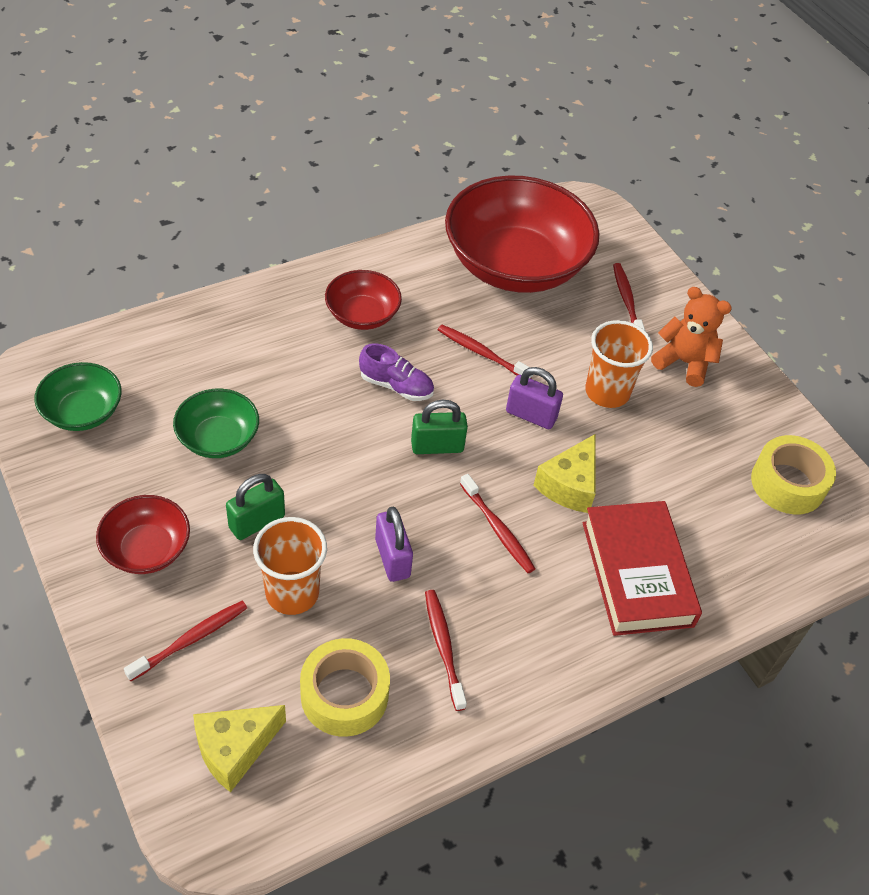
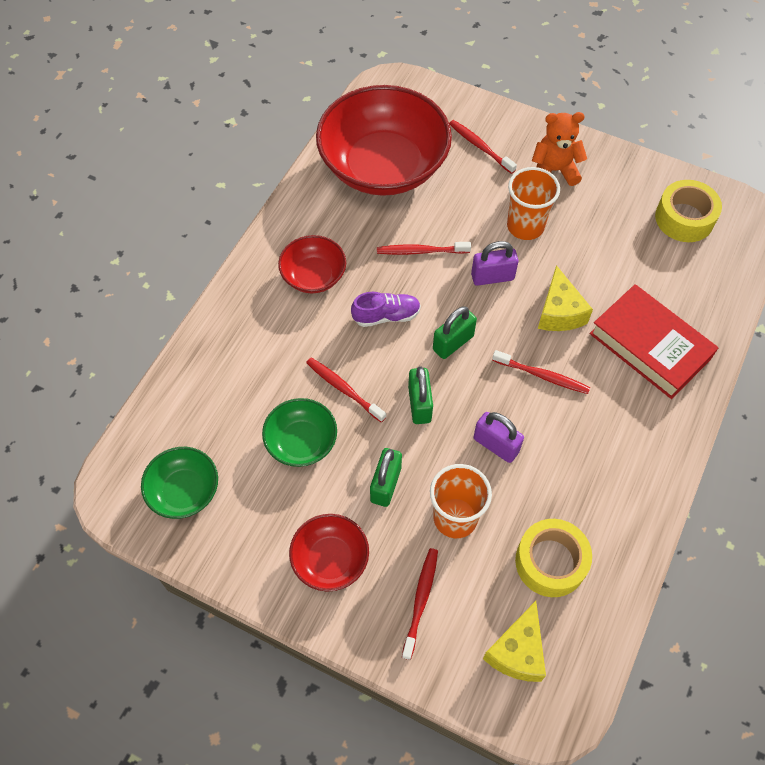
camera: 30 degrees left, 10 degrees up
red toothbrush [425,590,467,711] -> red toothbrush moved to [306,358,386,423]
none -> green padlock [408,366,433,424]

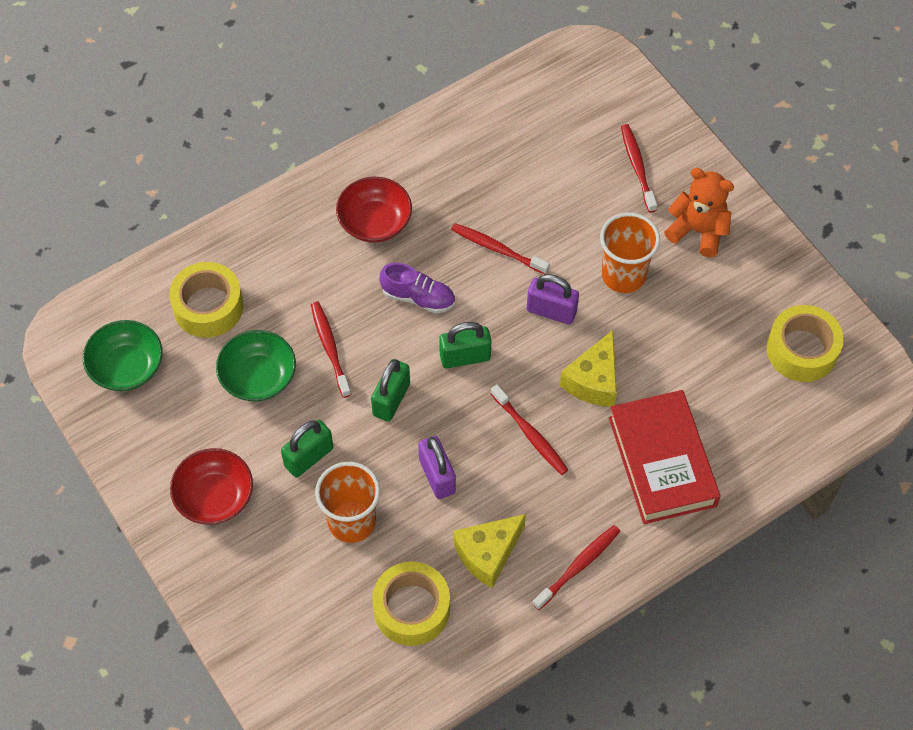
camera: 30 degrees right, 0 degrees up
red bowl [316,85,452,196] -> none
red toothbrush [402,548,438,660] -> red toothbrush moved to [533,525,620,610]
yellow cheese [483,601,546,682] -> yellow cheese moved to [454,514,526,588]
none -> yellow tape [169,262,244,338]

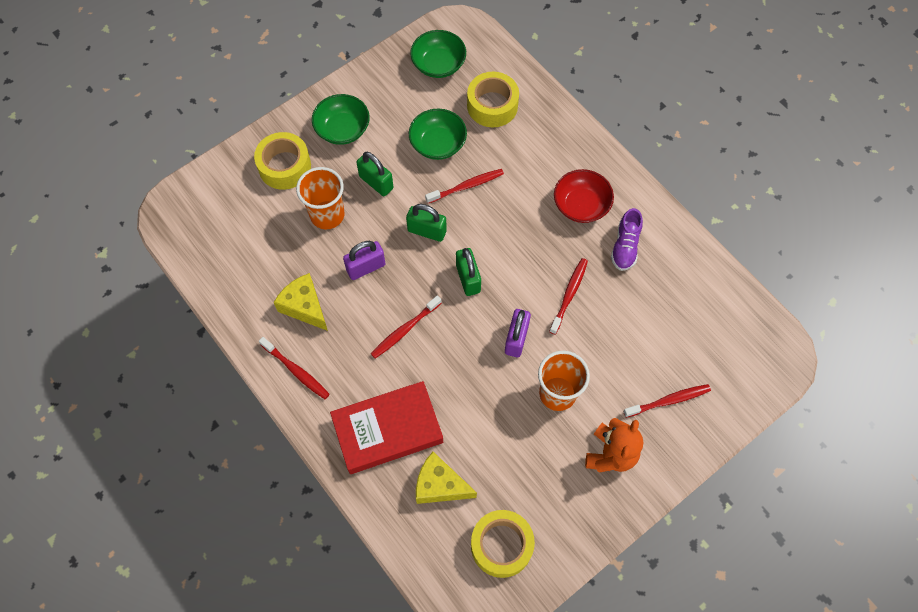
camera: 85 degrees right, 5 degrees up
red bowl [170,448,253,525] -> green bowl [312,94,370,145]
yellow tape [372,561,450,646] -> yellow tape moved to [254,132,311,190]
purple shoe [379,263,455,314] -> purple shoe moved to [611,208,643,271]
yellow cheese [560,330,617,407] -> yellow cheese moved to [416,452,477,504]

